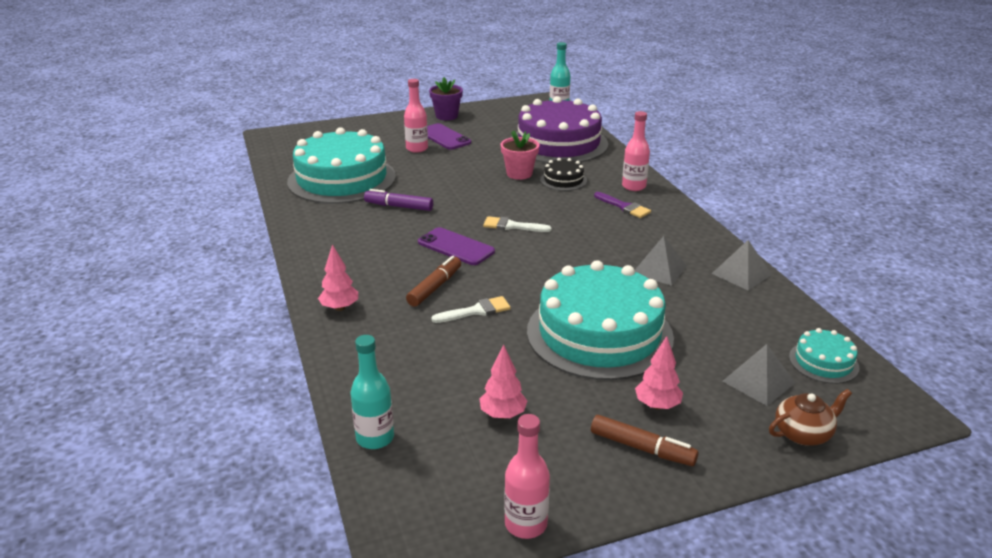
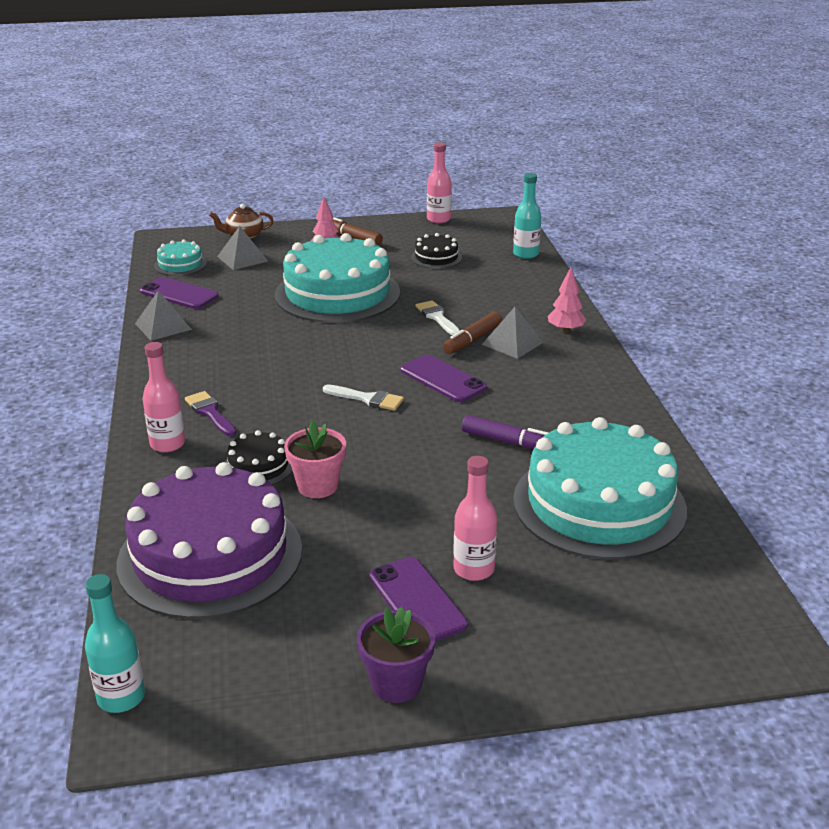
camera: 170 degrees left, 0 degrees up
white brush [431,296,511,323] -> white brush turned 75 degrees clockwise [415,300,460,335]
pink tree [480,344,527,419] -> black cake [411,233,462,269]
grey pyramid [635,236,687,286] -> grey pyramid moved to [482,307,544,359]
none -> purple phone [140,277,218,309]

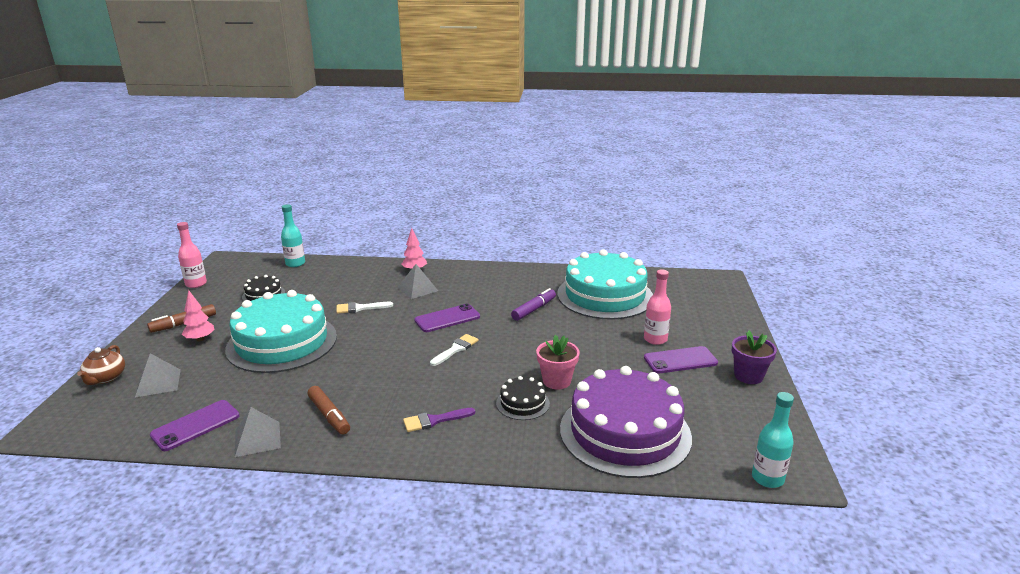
camera: 75 degrees left, 5 degrees down
pink bottle [142,342,185,453] -> none
turquoise cake [154,240,207,276] -> none
brown marker [443,312,503,354] -> brown marker moved to [308,386,350,435]

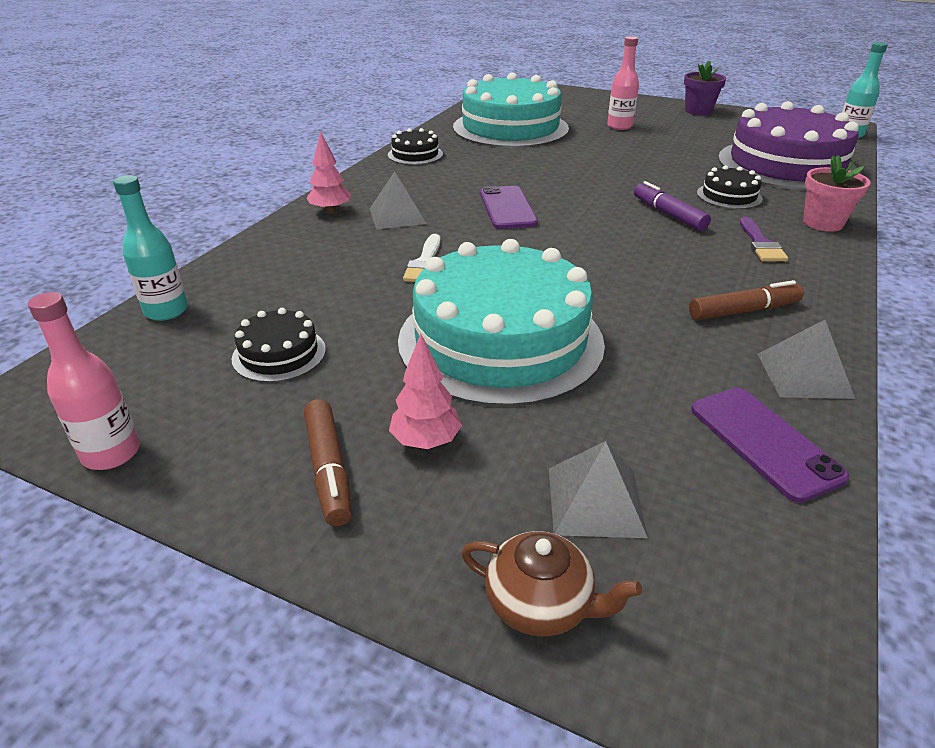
camera: 70 degrees left, 10 degrees up
white brush [430,334,479,366] -> none
purple marker [511,288,556,321] -> purple marker moved to [634,181,711,231]
pink flower pot [536,335,580,389] -> pink flower pot moved to [803,155,871,232]
purple phone [644,346,718,374] -> none
none -> black cake [388,128,443,165]

